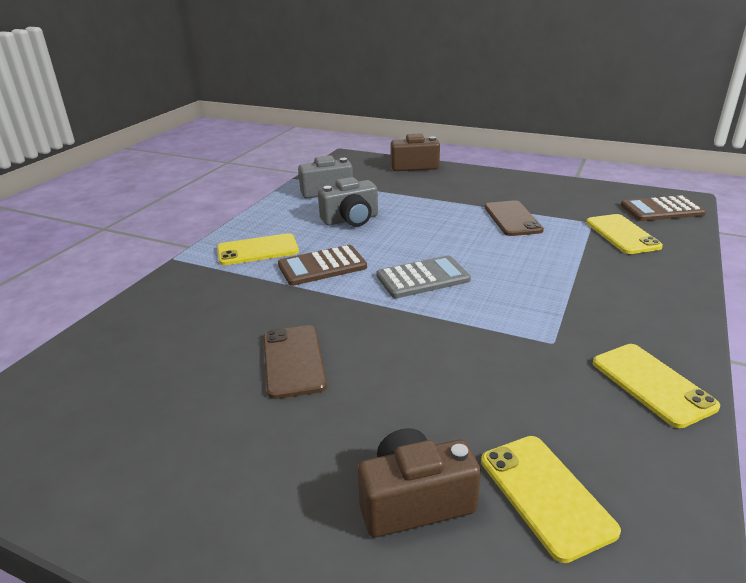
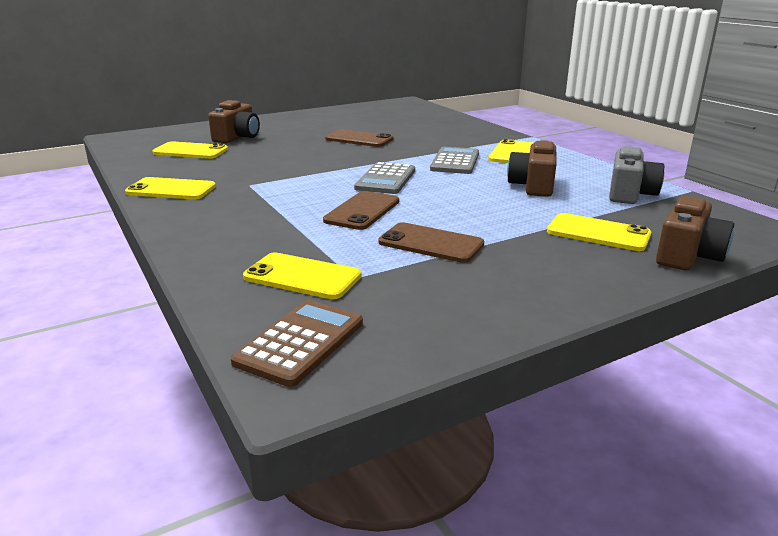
camera: 125 degrees right, 5 degrees down
brown calculator [278,245,367,286] -> grey calculator [430,147,479,174]
grey camera [318,177,378,227] -> brown camera [507,140,556,197]
none -> brown phone [323,191,399,230]
none -> yellow phone [547,213,652,251]

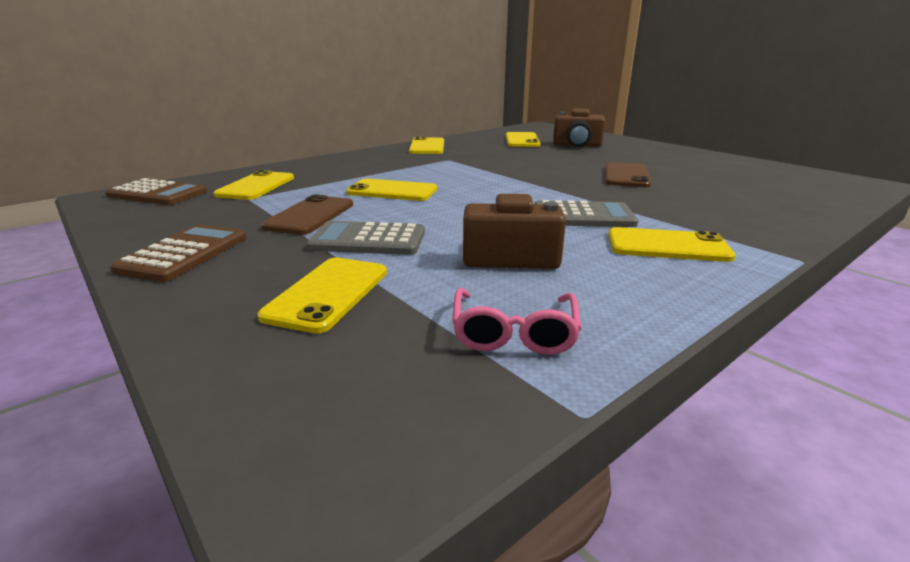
camera: 80 degrees right, 0 degrees up
brown phone [323,191,399,230] -> yellow phone [346,179,437,201]
grey calculator [354,162,415,194] -> grey calculator moved to [306,221,425,255]
grey camera [609,146,664,204] -> pink glasses [452,288,581,355]
brown camera [656,196,734,270] -> none
none -> brown calculator [110,224,247,282]

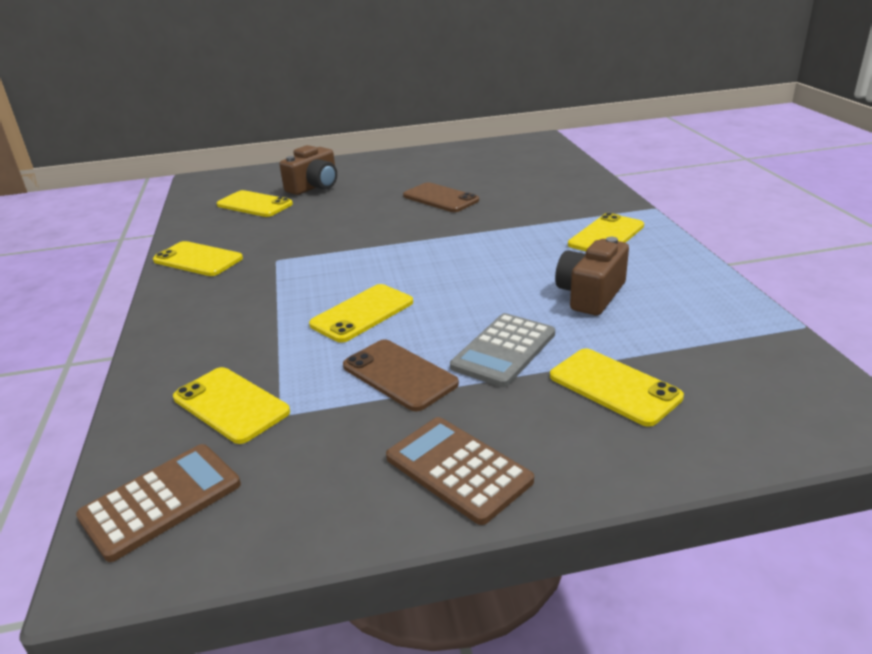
camera: 60 degrees left, 5 degrees up
pink glasses [452,288,581,355] -> none
grey calculator [534,200,638,227] -> none

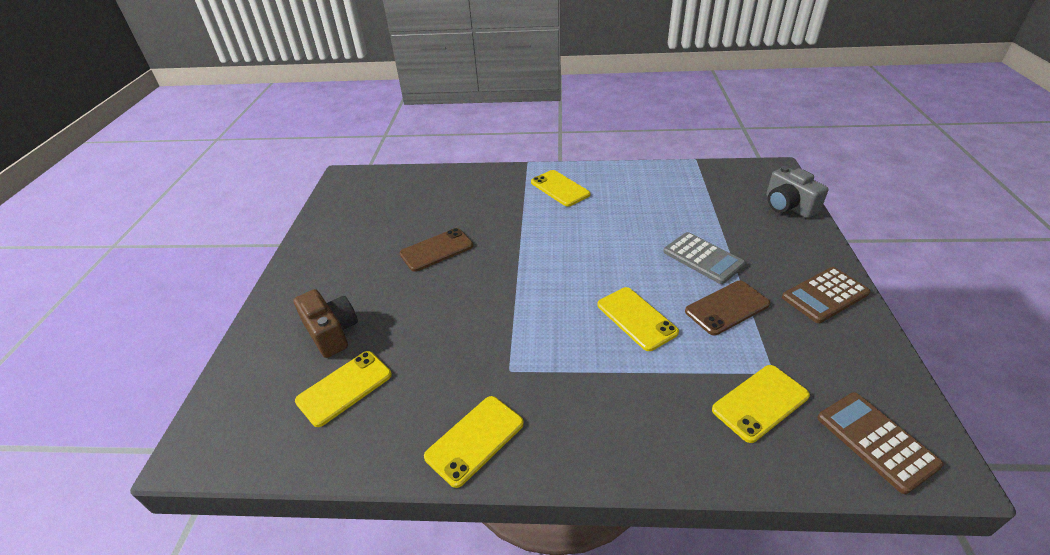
camera: 75 degrees left, 10 degrees up
yellow phone [550,348,684,427] -> none
brown camera [555,237,629,315] -> none
none -> grey camera [766,166,828,218]

